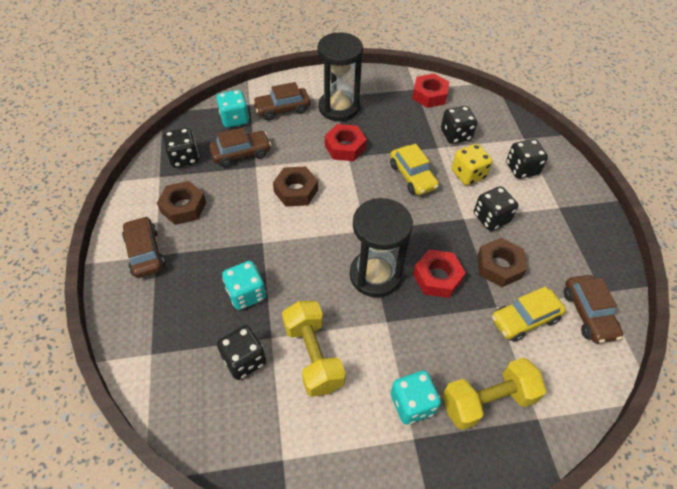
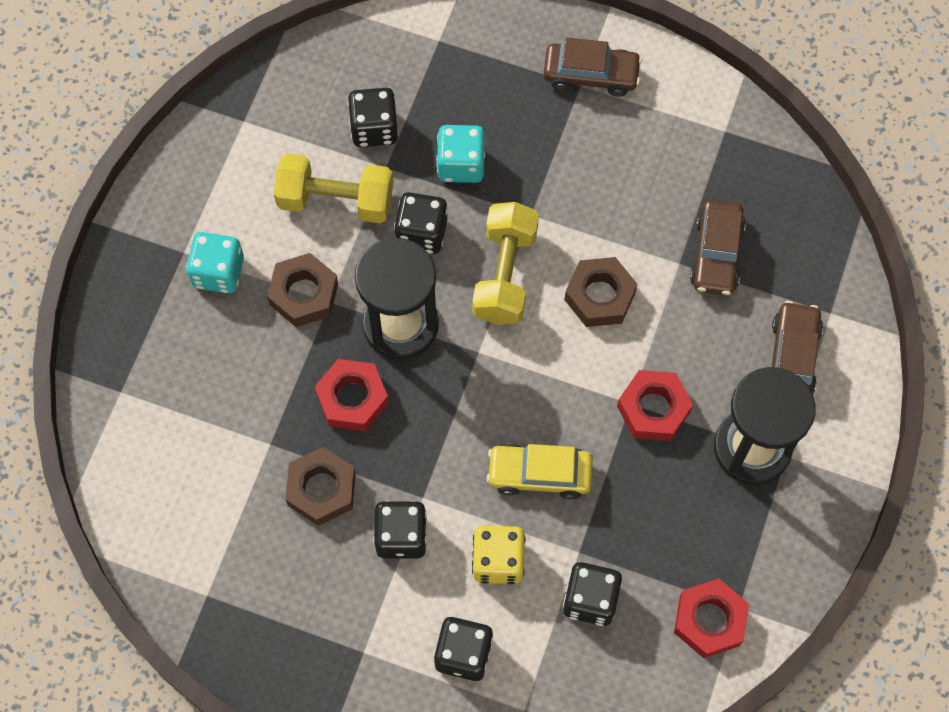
camera: 120 degrees right, 15 degrees up
brown nut [157,181,206,225] -> brown nut moved to [267,253,338,327]
black dice [163,128,199,168] -> black dice moved to [394,192,448,254]
turquoise dice [216,90,249,128] -> none
yellow dumbbell [442,358,546,430] -> yellow dumbbell moved to [472,202,539,325]
yellow car [492,287,566,342] -> none
brown car [564,275,623,343] -> none

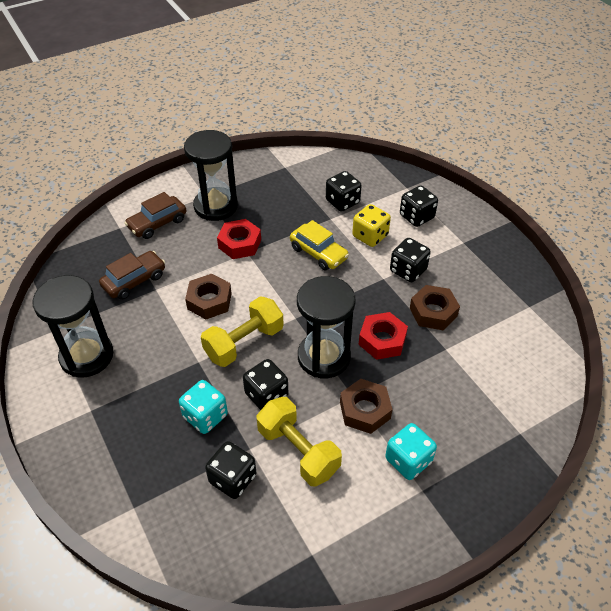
camera: 140 degrees left, 20 degrees down
brown car [544,37,642,97] -> none
red nut [674,579,749,658] -> none
none -> black hourglass [32,275,114,378]

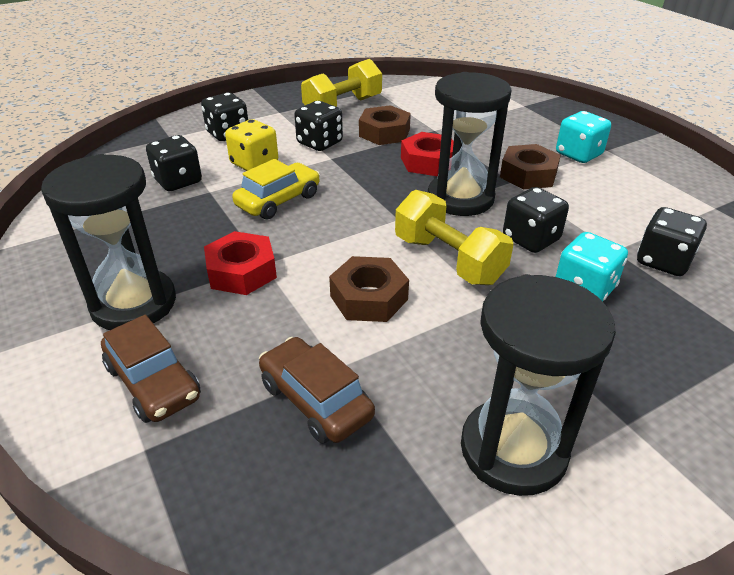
camera: 90 degrees left, 10 degrees down
yellow dumbbell [256,397,342,487] -> yellow dumbbell moved to [301,59,382,107]

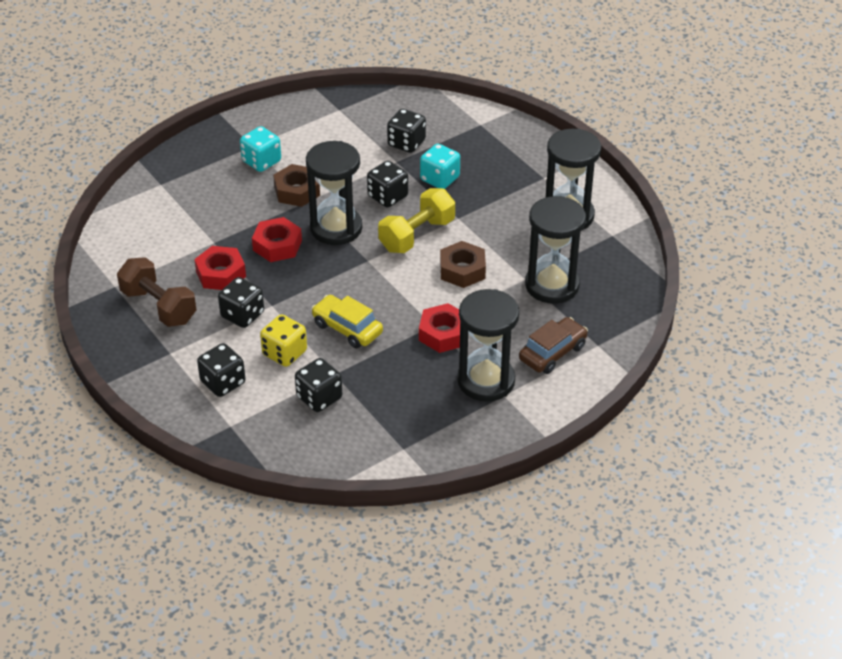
camera: 95 degrees left, 5 degrees up
brown car [259,337,375,444] -> black hourglass [525,196,586,304]
yellow dumbbell [301,59,382,107] -> brown dumbbell [117,257,196,327]
brown nut [359,105,411,145] -> red nut [194,246,246,290]

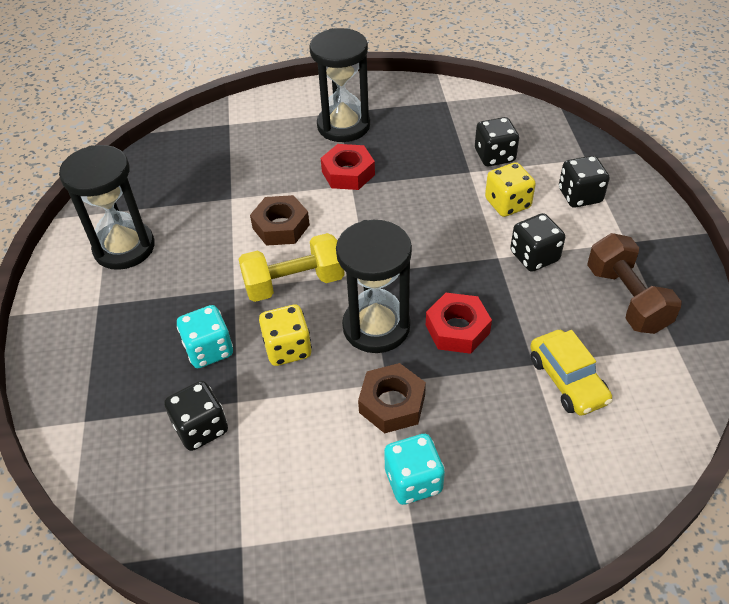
camera: 150 degrees left, 5 degrees up
red nut [194,246,246,290] -> none
yellow car [311,295,383,348] -> yellow car moved to [530,330,613,416]
black dice [367,161,408,207] -> yellow dice [259,304,312,366]
brown car [519,317,588,374] -> none
black hourglass [525,196,586,304] -> none

